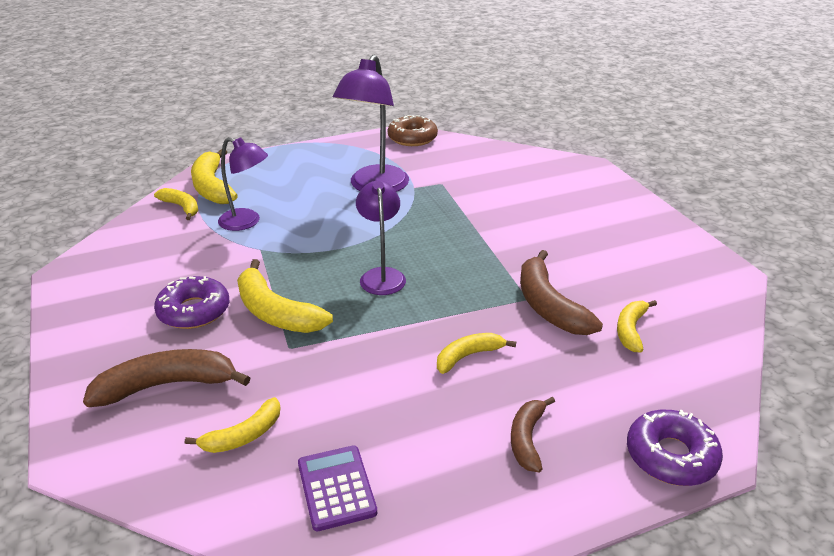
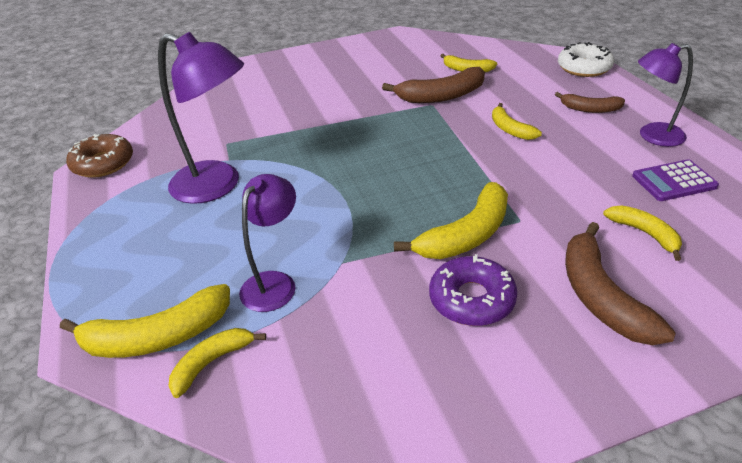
camera: 85 degrees left, 5 degrees up
purple lamp [356,181,406,295] -> purple lamp moved to [638,43,693,147]
purple donut [627,410,723,486] -> white donut [558,42,614,77]

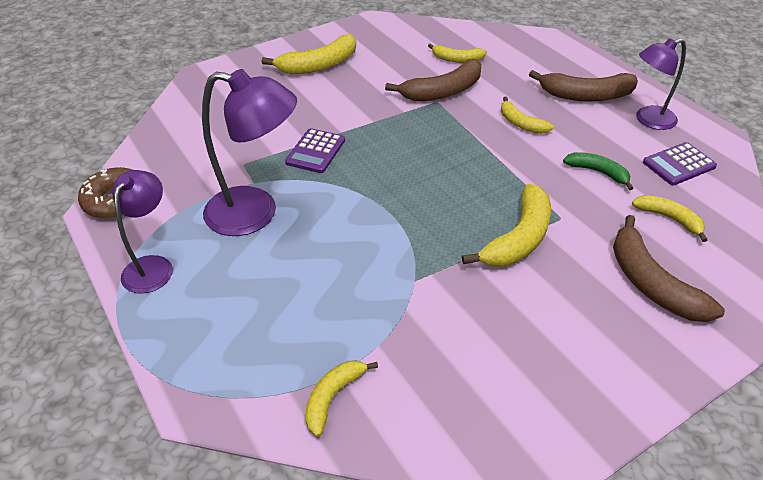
camera: 15 degrees left, 5 degrees up
yellow banana [60,284,230,358] -> yellow banana moved to [262,34,356,74]
purple lamp [239,174,296,312] -> purple lamp moved to [112,170,173,294]
purple donut [429,254,517,326] -> none
brown banana [555,92,625,113] -> brown banana [529,70,638,102], size x1.67
white donut [558,42,614,77] -> none
none -> purple calculator [285,128,345,173]
none -> green banana [563,152,633,190]

